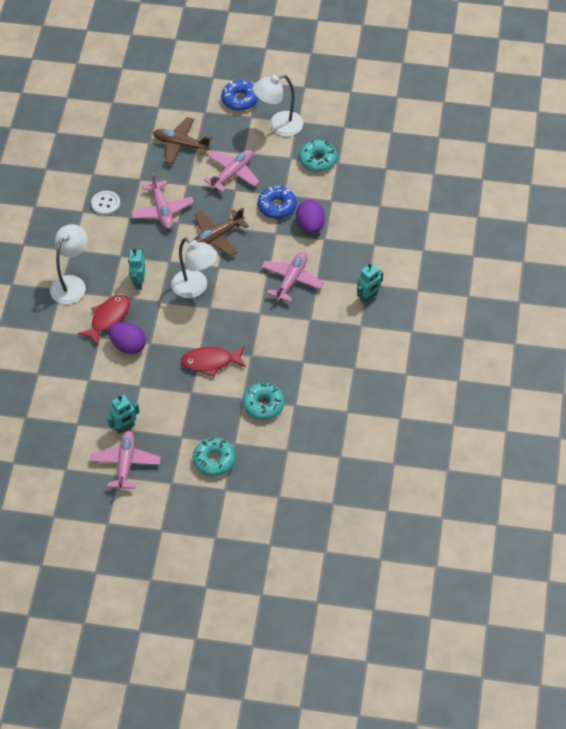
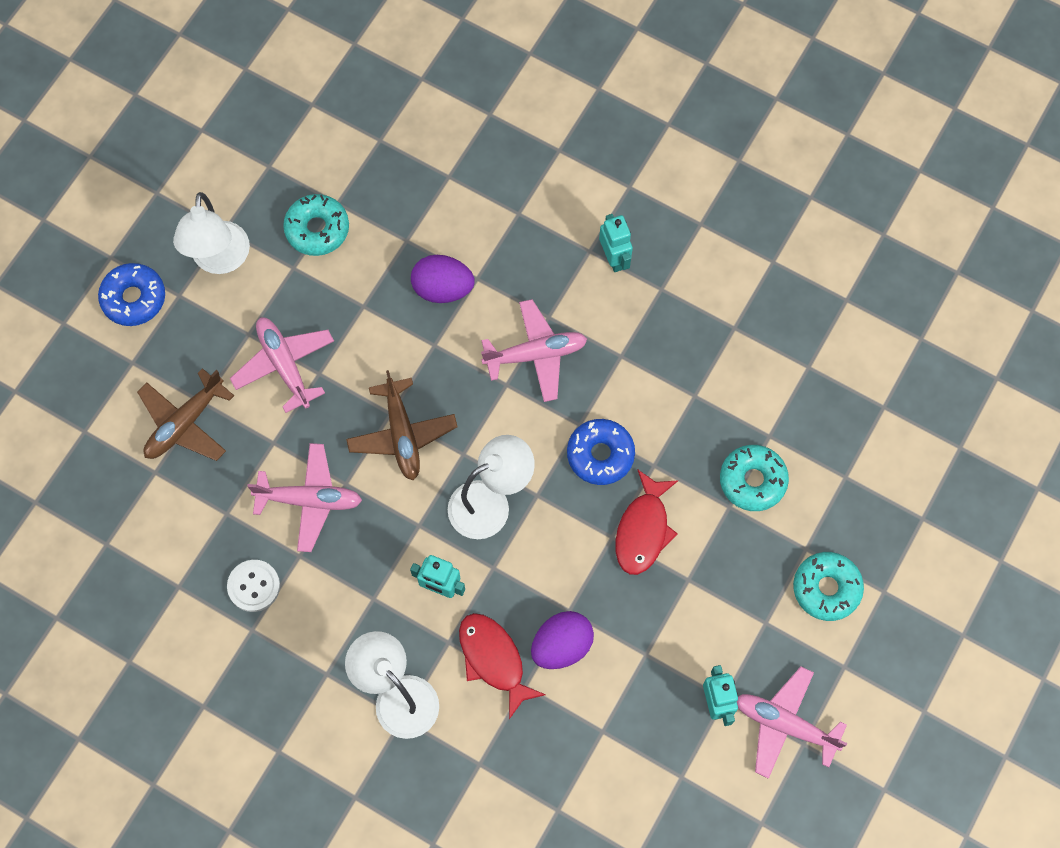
camera: 70 degrees left, 15 degrees up
blue donut [258,186,297,219] -> blue donut moved to [567,419,635,485]
pink plane [261,252,324,303] -> pink plane turned 120 degrees clockwise [481,299,587,402]

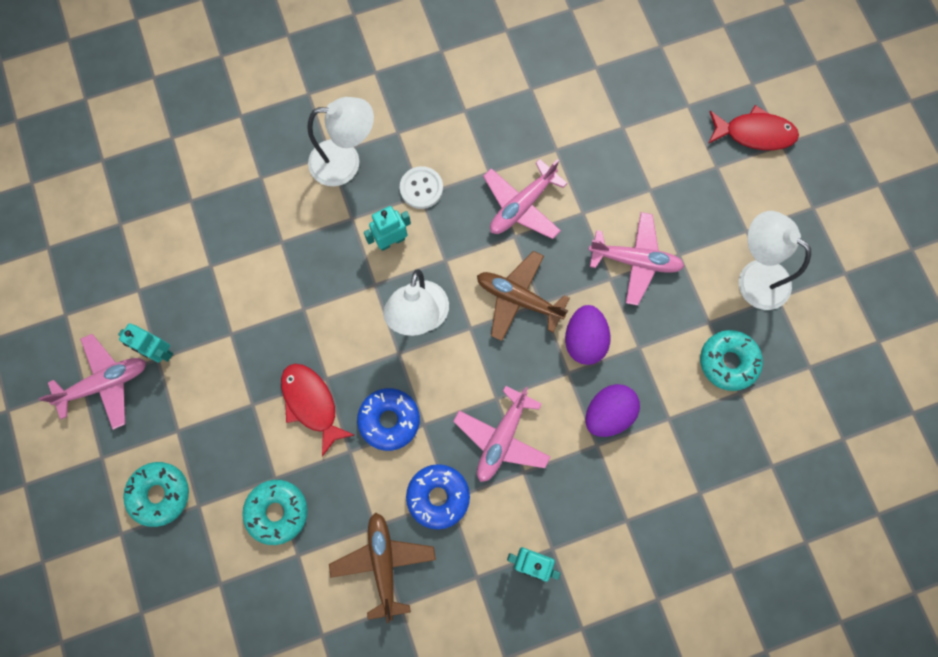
camera: 130 degrees right, 5 degrees up
blue donut [98,263,165,326] -> blue donut moved to [406,464,470,529]
brown plane [137,368,234,461] -> brown plane moved to [329,512,436,624]
white button [227,560,280,612] -> white button moved to [400,166,443,209]
red fish [459,613,546,719] -> red fish moved to [708,105,799,150]
purple egg [531,611,594,669] -> purple egg moved to [565,305,610,365]

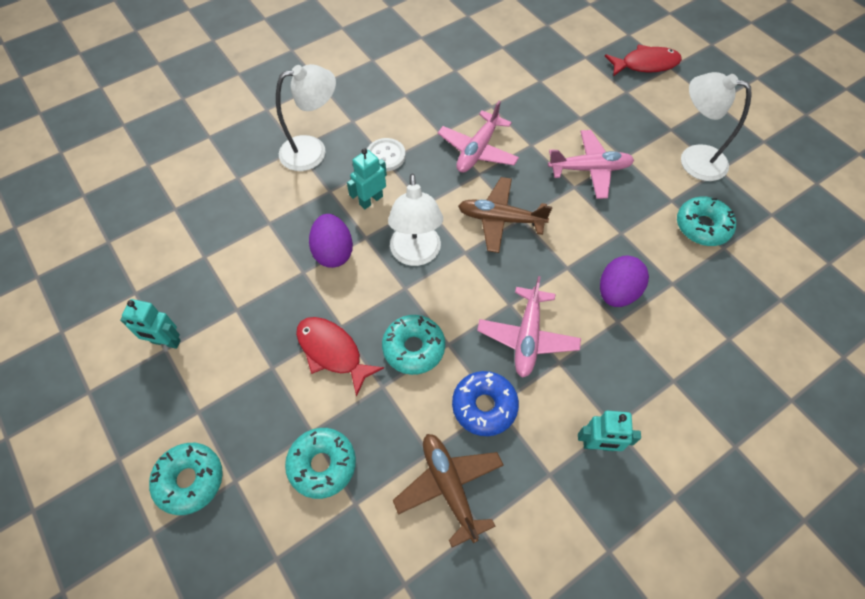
camera: 15 degrees left, 15 degrees down
pink plane [39,334,146,430] -> none
blue donut [357,388,420,451] -> turquoise donut [382,315,445,375]
purple egg [565,305,610,365] -> purple egg moved to [309,214,353,268]

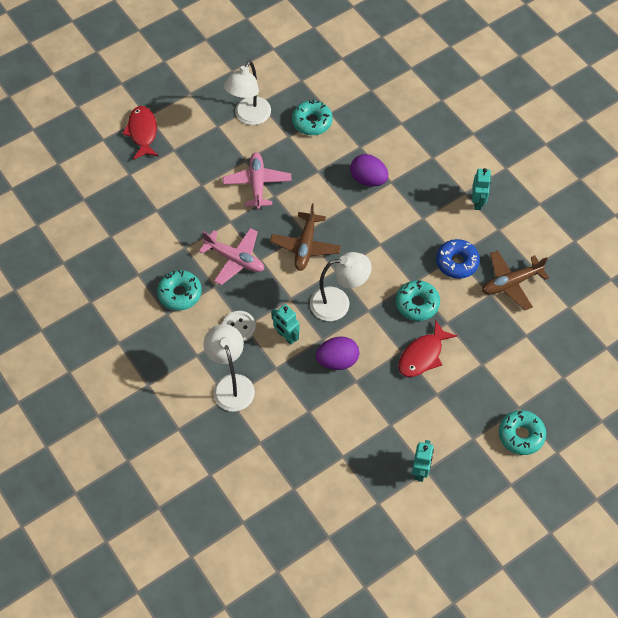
camera: 90 degrees left, 0 degrees up
turquoise donut [285,428,356,499] -> turquoise donut moved to [157,270,202,311]
pink plane [477,276,581,378] -> none

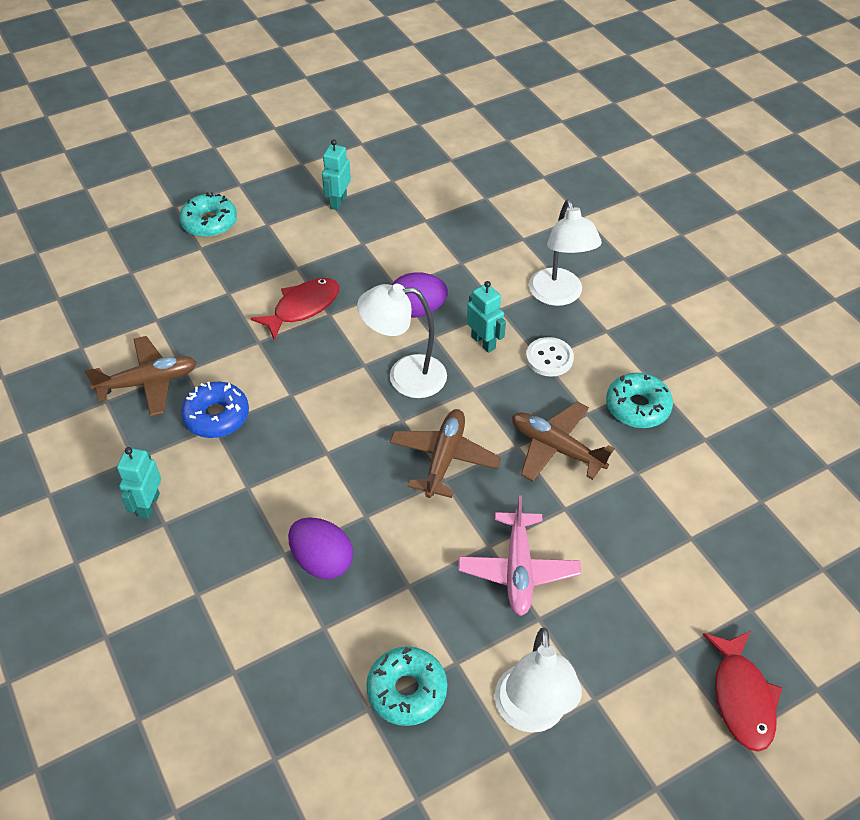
camera: 175 degrees left, 10 degrees down
pink plane [199,228,264,285] -> brown plane [512,401,615,482]
white lamp [224,61,271,125] -> white lamp turned 150 degrees clockwise [495,628,582,733]
turquoise donut [396,280,440,321] -> none

